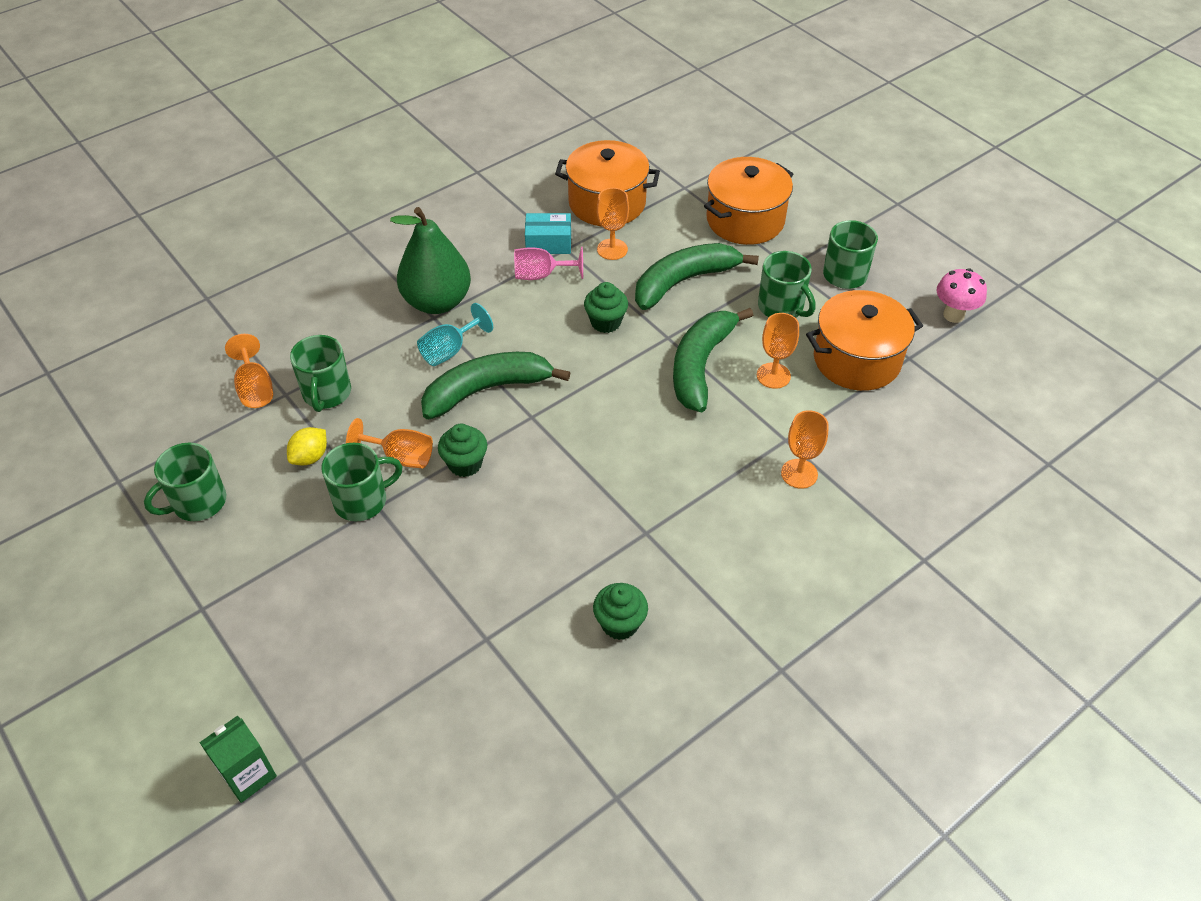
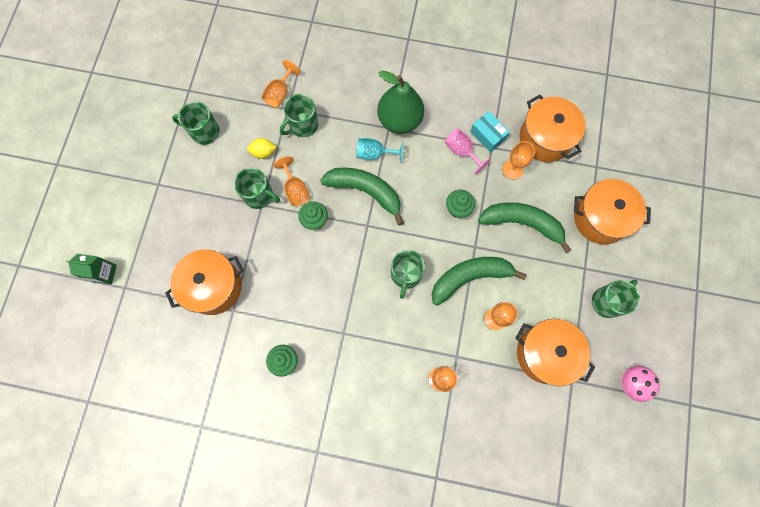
camera: 50 degrees right, 25 degrees up
green mug [758,251,815,318] -> green mug moved to [391,250,425,299]
none -> orange pot [165,250,244,315]

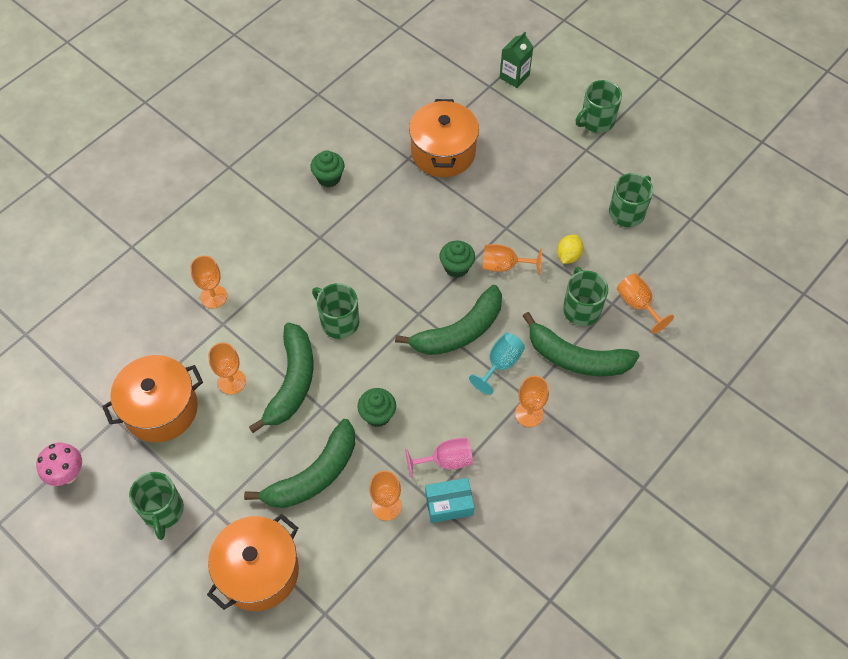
camera: 120 degrees right, 15 degrees down
green mug [234,168,280,209] -> green mug moved to [576,80,622,133]
green pear [377,70,424,134] -> orange goblet [515,376,549,427]
orange pot [519,95,586,162] -> none
none -> green banana [523,312,640,376]

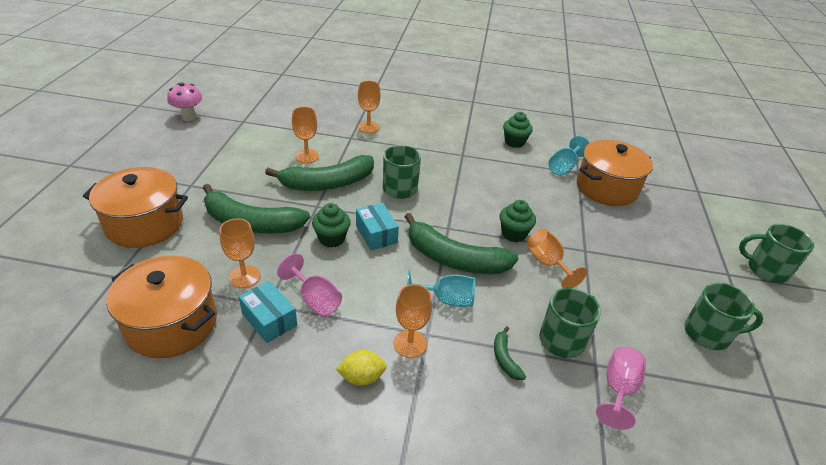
camera: 55 degrees right, 20 degrees down
orange pot [102,355,203,442] -> orange pot moved to [107,255,217,358]
green mug [129,472,184,540] -> none
green carton [500,32,533,88] -> none
green banana [523,312,640,376] -> green banana [494,326,526,380], size x0.43
yellow lemon [557,234,584,264] -> yellow lemon moved to [336,350,387,386]
orange goblet [617,273,674,334] -> pink goblet [596,347,646,430]
none -> turquoise box [356,203,399,250]
none -> turquoise goblet [548,136,589,175]

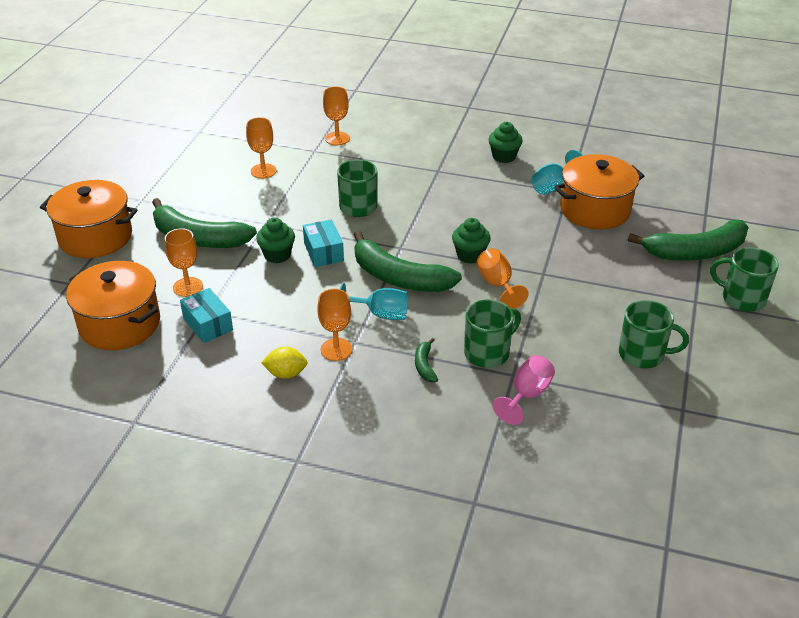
camera: 10 degrees right, 0 degrees up
pink mushroom [167,83,202,121] -> none
green banana [265,155,374,191] -> green banana moved to [628,219,749,261]
pink goblet [277,253,342,316] -> none

